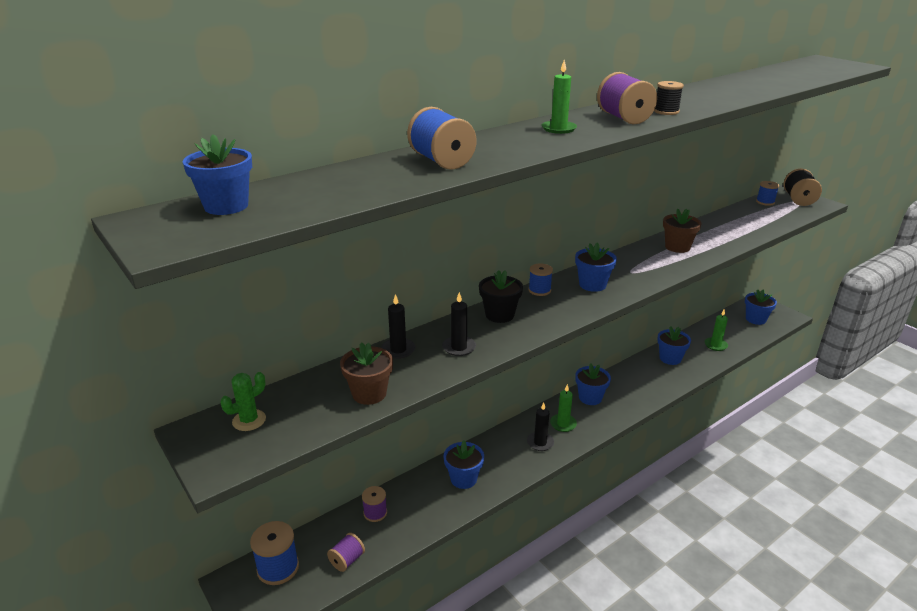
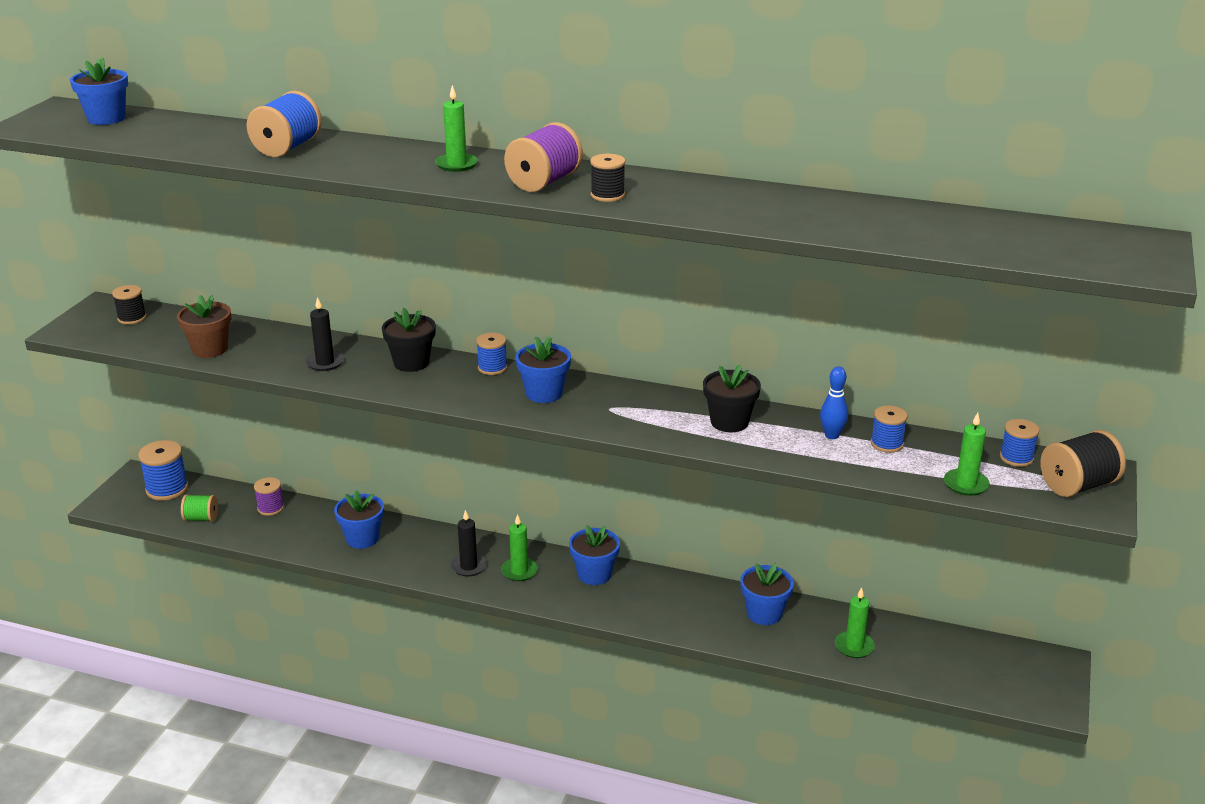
camera: 55 degrees right, 0 degrees up
green cactus [220,372,266,431] -> black spool [112,285,146,325]
purple spool [327,533,365,572] -> green spool [181,494,218,522]
black candle [381,294,415,359] -> none
brown flower pot [663,209,702,253] -> black flower pot [703,364,761,432]
blue flower pot [745,289,777,325] -> none
none -> blue bowling pin [820,366,848,439]
none -> blue spool [871,406,908,453]
none -> green candle [944,413,990,496]

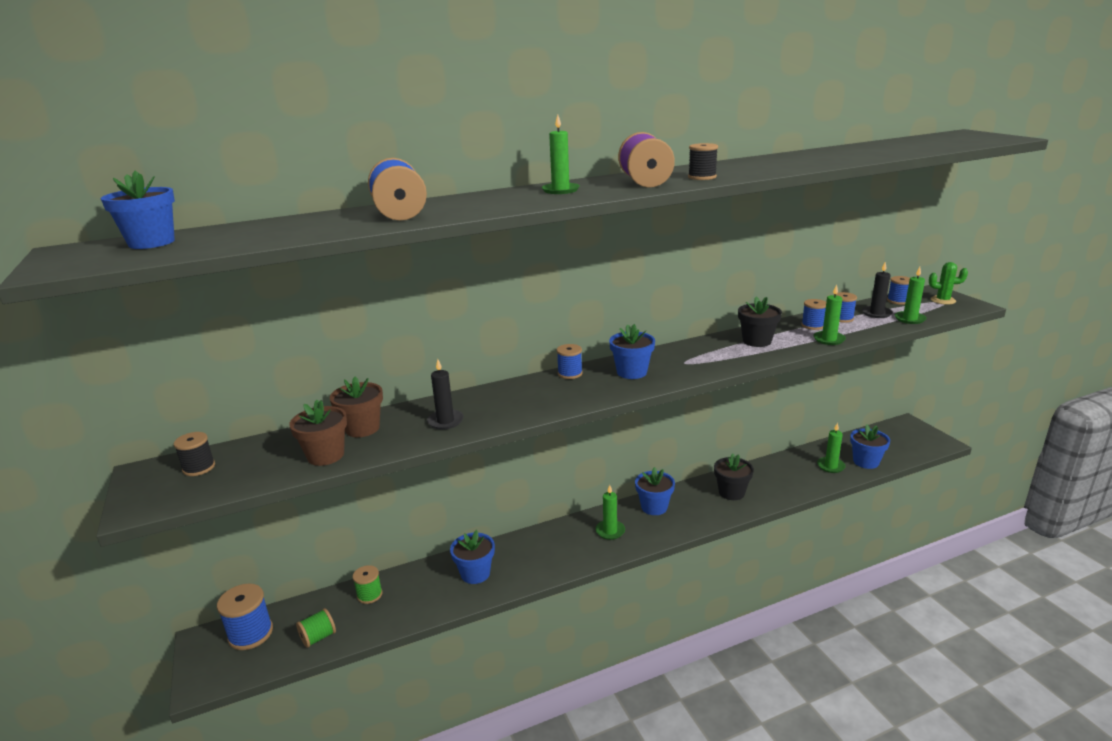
camera: 40 degrees left, 5 degrees down
purple spool [254,477,284,516] -> green spool [353,565,382,604]
black flower pot [382,308,436,372] -> black flower pot moved to [714,454,754,500]
black candle [450,510,487,577] -> black candle moved to [862,262,893,318]
blue flower pot [740,563,794,625] -> blue flower pot moved to [850,425,890,469]
blue bowling pin [820,366,848,439] -> blue spool [801,299,826,330]
black spool [1040,430,1126,497] -> green cactus [929,262,968,305]
none -> brown flower pot [330,377,383,437]
none -> green candle [813,284,846,345]

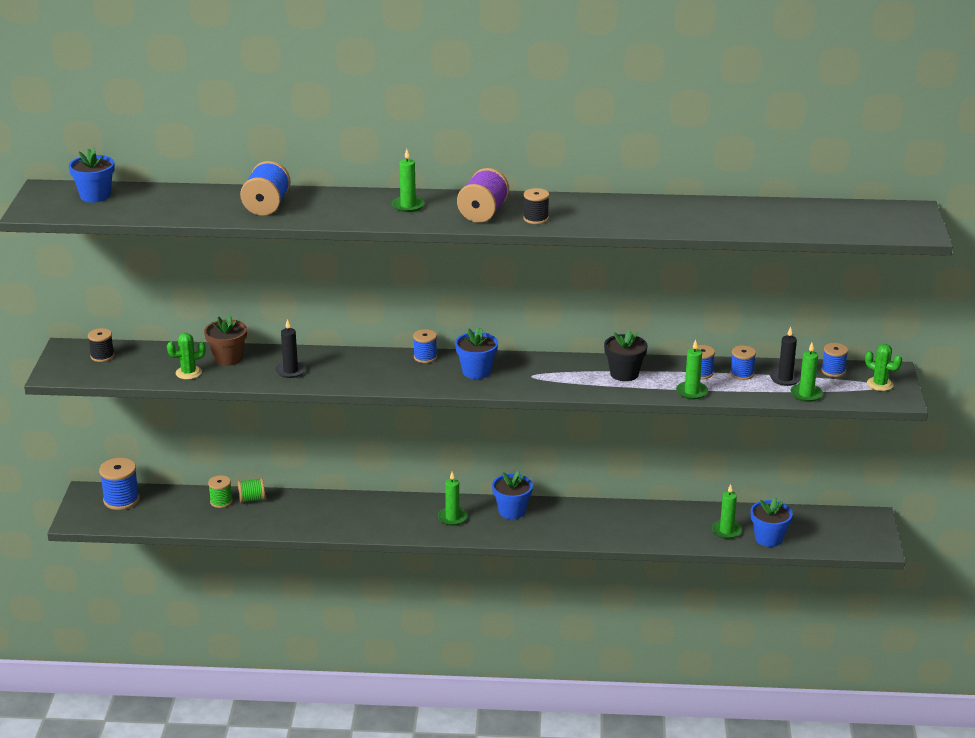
camera: 25 degrees right, 5 degrees up
brown flower pot [289,400,347,466] -> green cactus [167,333,206,379]
green spool [296,608,336,648] -> green spool moved to [238,478,265,503]
blue flower pot [450,530,495,584] -> none
black flower pot [714,454,754,500] -> none

